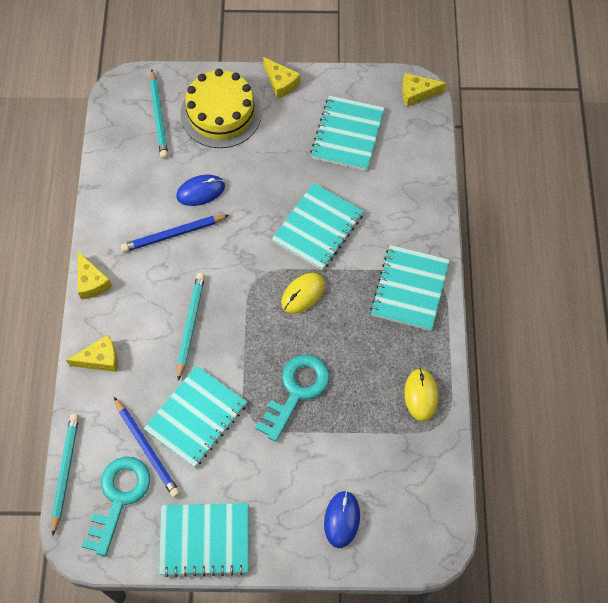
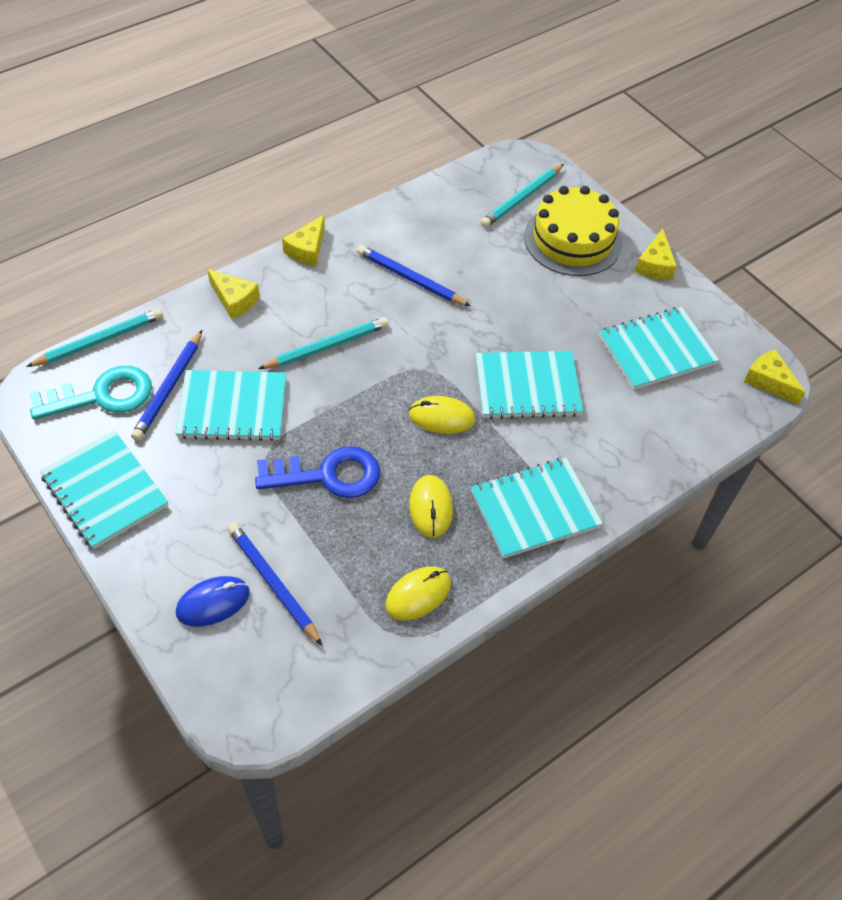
camera: 50 degrees right, 10 degrees down
blue mouse [176,174,225,206] -> none
turquoise key [255,355,330,442] -> blue key [255,446,380,498]
none -> blue pencil [227,523,323,646]
none -> yellow mouse [409,475,453,538]

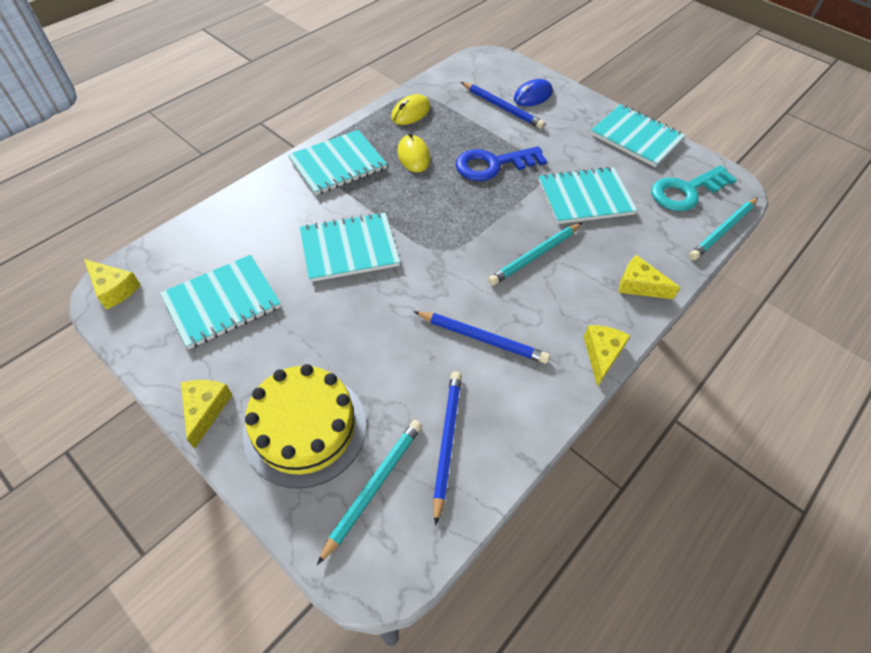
camera: 170 degrees right, 0 degrees up
blue pencil [131,330,202,441] -> blue pencil moved to [433,371,462,526]
yellow mouse [409,396,476,434] -> none

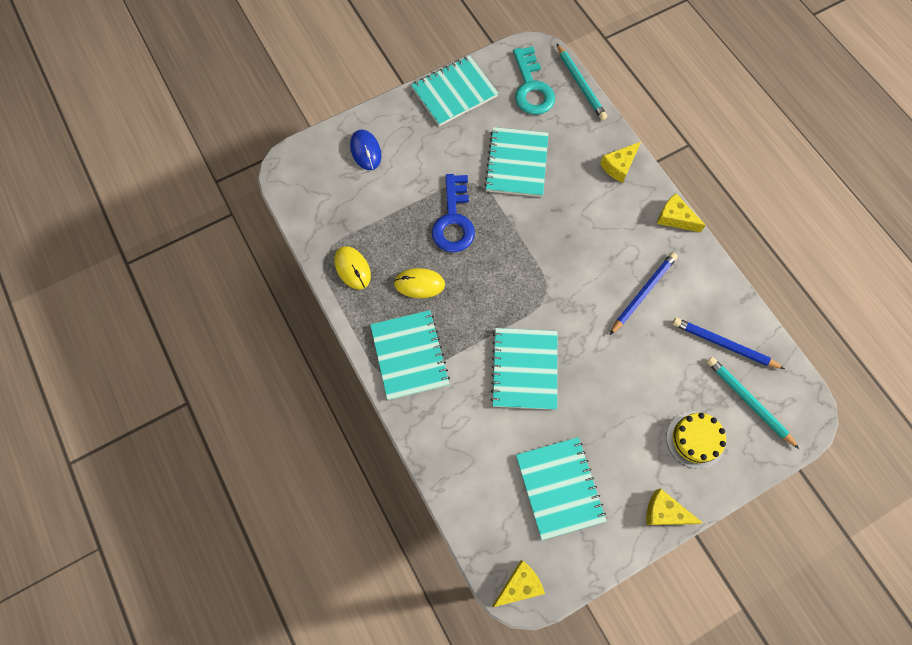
camera: 70 degrees left, 15 degrees up
yellow cake [243,364,366,489] -> yellow cake [666,411,726,469], size x0.63
blue pencil [461,82,545,129] -> none
turquoise pencil [488,223,582,286] -> none

